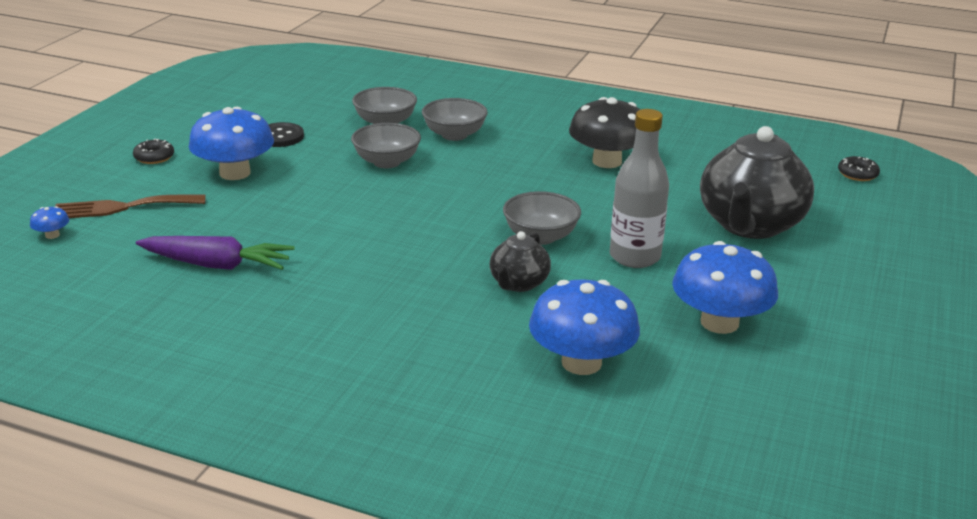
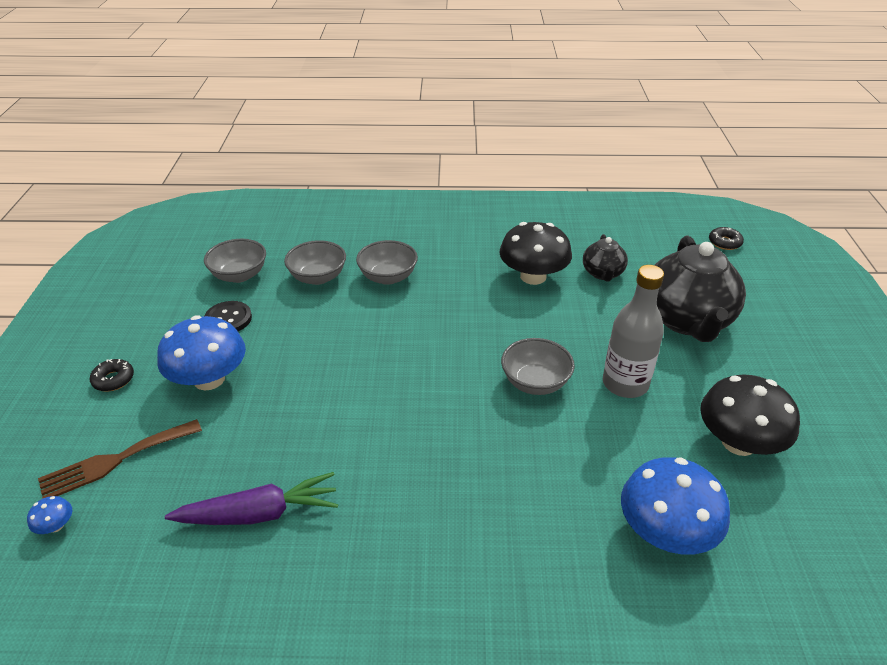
camera: 20 degrees left, 10 degrees up
grey bowl [351,123,421,168] -> grey bowl moved to [204,239,266,283]
black teapot [489,231,551,292] -> black teapot moved to [583,234,628,281]
blue mushroom [672,241,778,334] -> black mushroom [700,374,800,456]

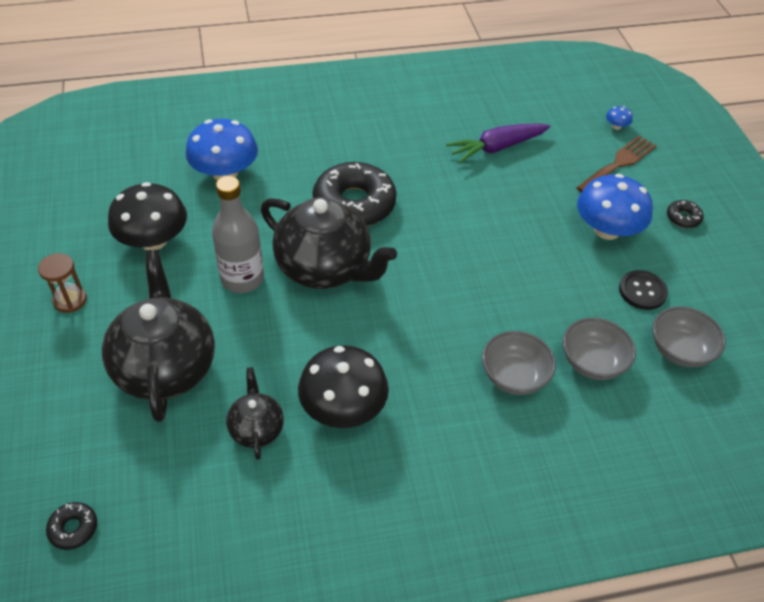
camera: 165 degrees right, 10 degrees up
grey bowl [501,338,575,395] -> black teapot [261,197,397,289]
none -> brown hourglass [38,253,87,313]
none -> black donut [312,162,396,226]

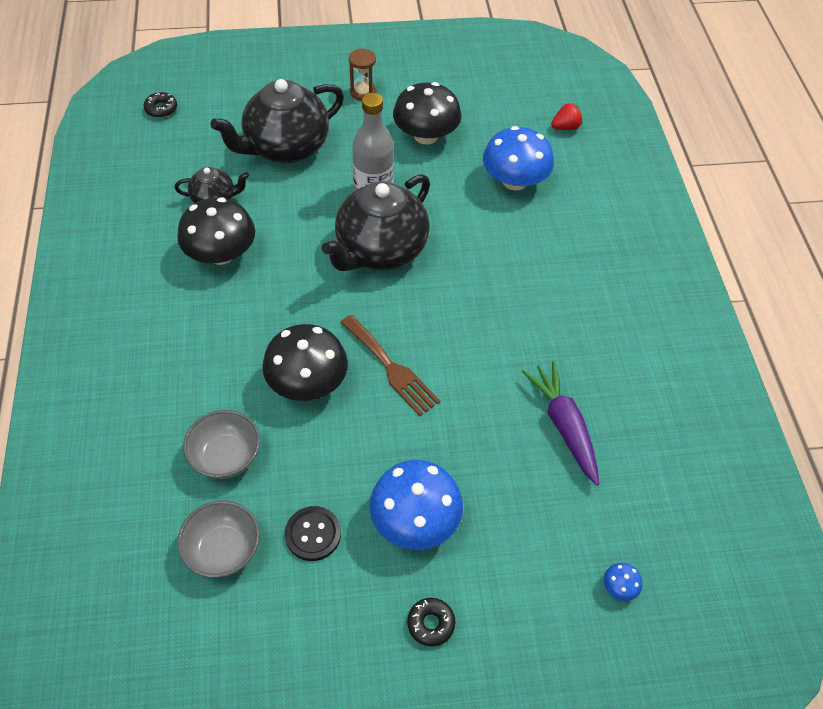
camera: 95 degrees right, 5 degrees up
black teapot [102,250,215,422] -> black teapot turned 150 degrees clockwise [210,79,344,163]
black donut [312,162,396,226] -> none
grey bowl [482,331,556,395] -> none
brown fork [576,135,657,193] -> brown fork moved to [340,315,440,416]
none -> black mushroom [262,324,348,401]
none -> red strawberry [551,103,582,130]

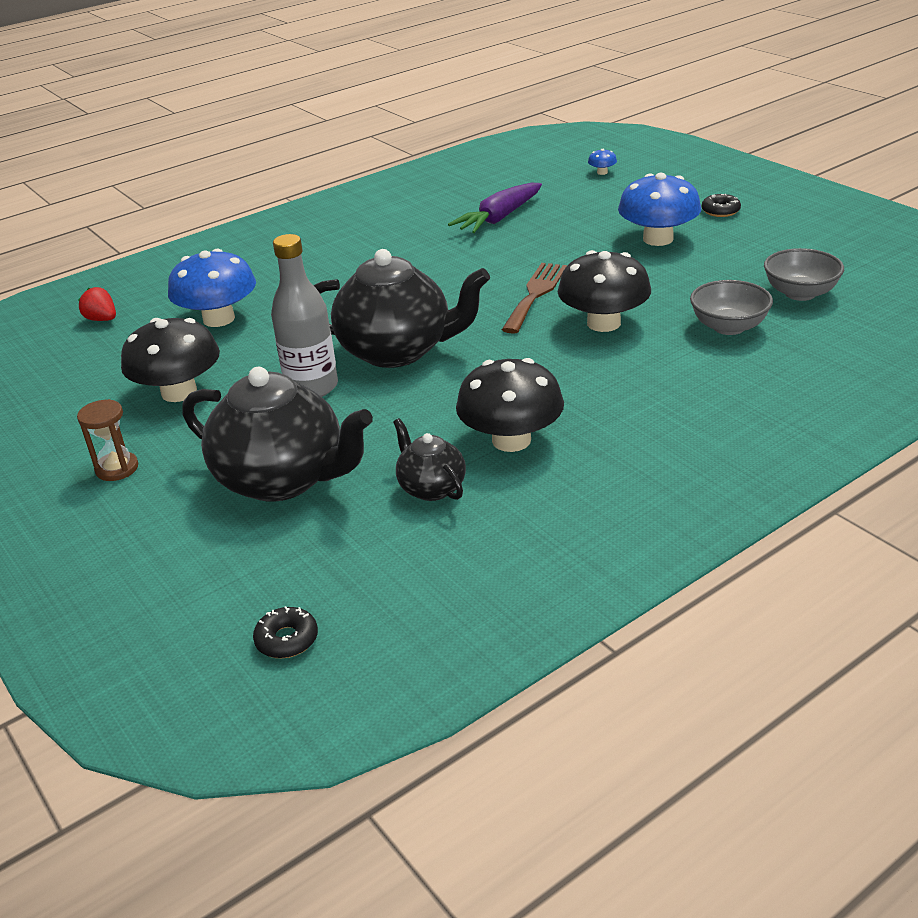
camera: 115 degrees left, 20 degrees down
black button [285,506,341,561] -> none

